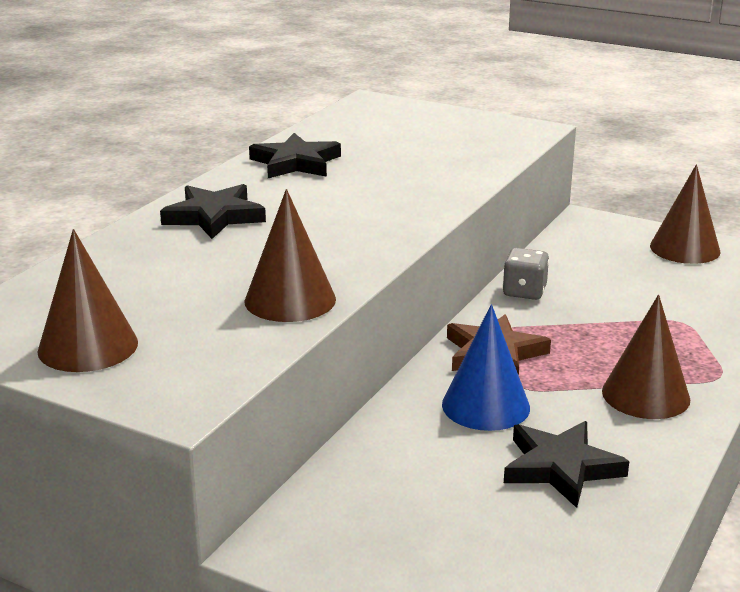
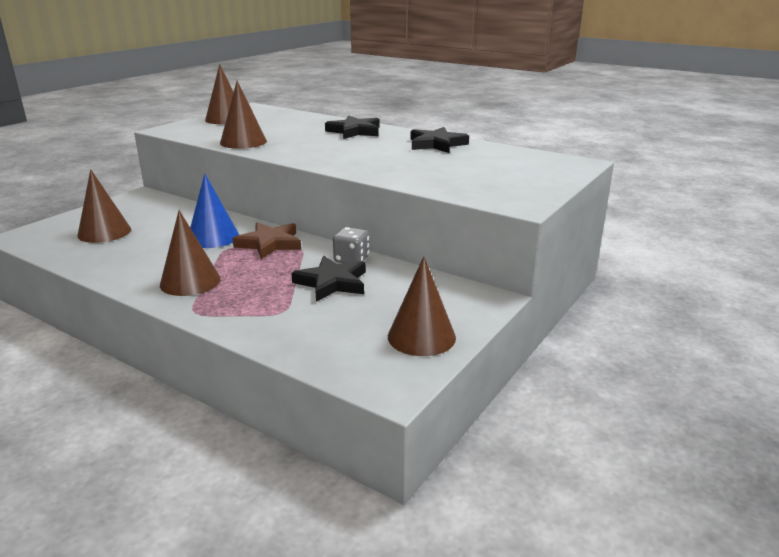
camera: 95 degrees right, 0 degrees up
black star [504,421,629,508] -> black star moved to [291,256,366,302]
none -> brown cone [77,169,131,243]

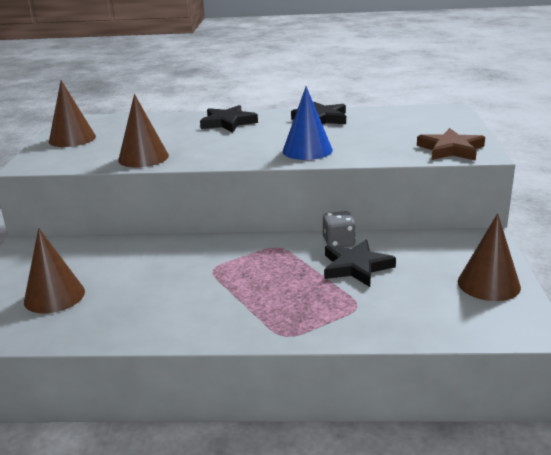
camera: 30 degrees left, 0 degrees up
brown cone [160,210,221,296] -> none
blue cone [190,173,239,248] -> blue cone moved to [282,86,333,160]
brown star [232,222,301,259] -> brown star moved to [417,128,485,161]

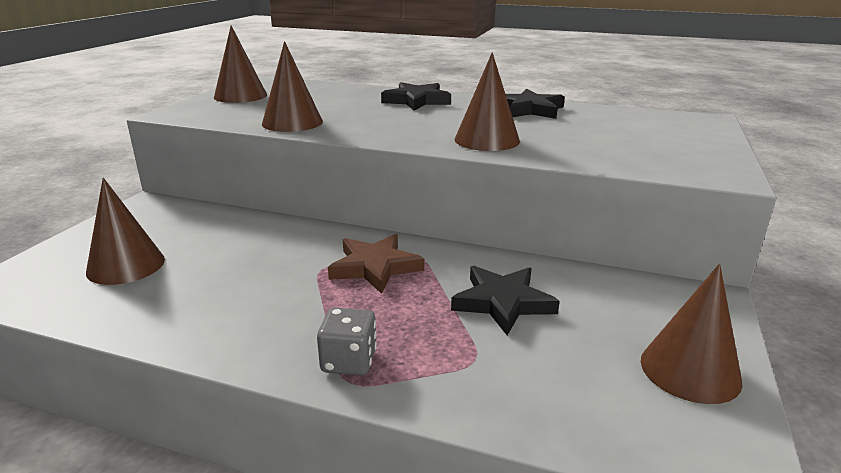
camera: 15 degrees right, 0 degrees up
blue cone [282,86,333,160] -> brown cone [454,52,520,151]
grey dice [323,211,356,247] -> grey dice moved to [317,308,377,376]
brown star [417,128,485,161] -> brown star moved to [328,234,424,294]

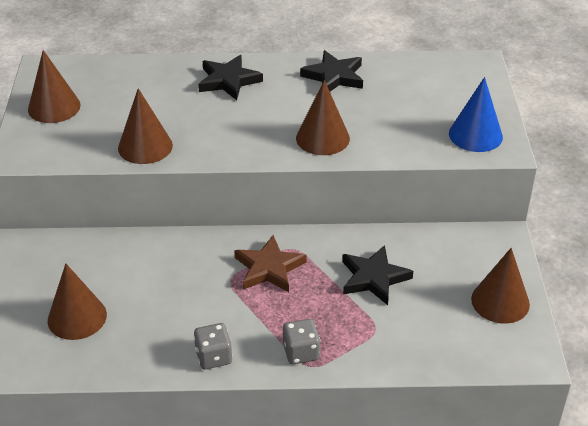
camera: 20 degrees left, 15 degrees up
none -> grey dice [194,323,232,369]
none -> blue cone [449,77,503,152]

